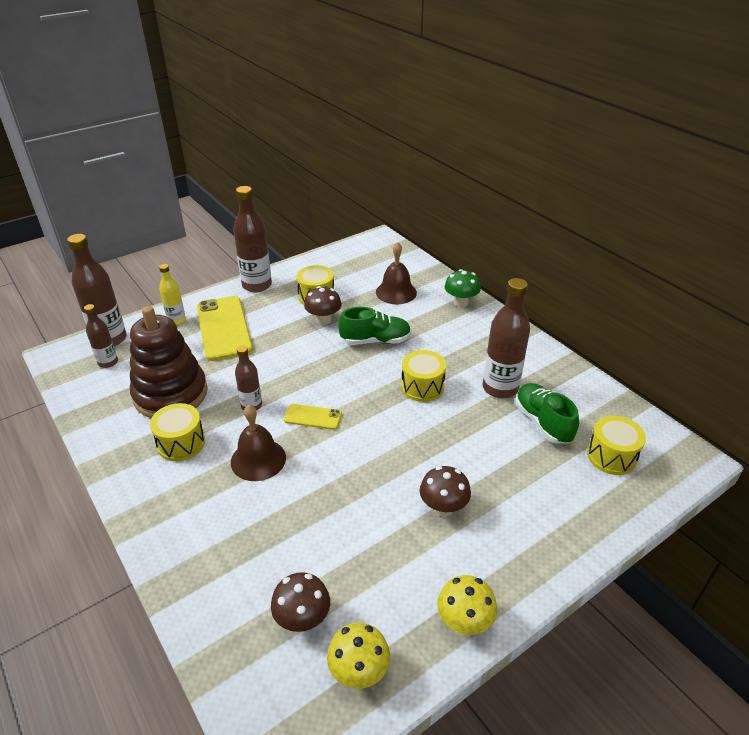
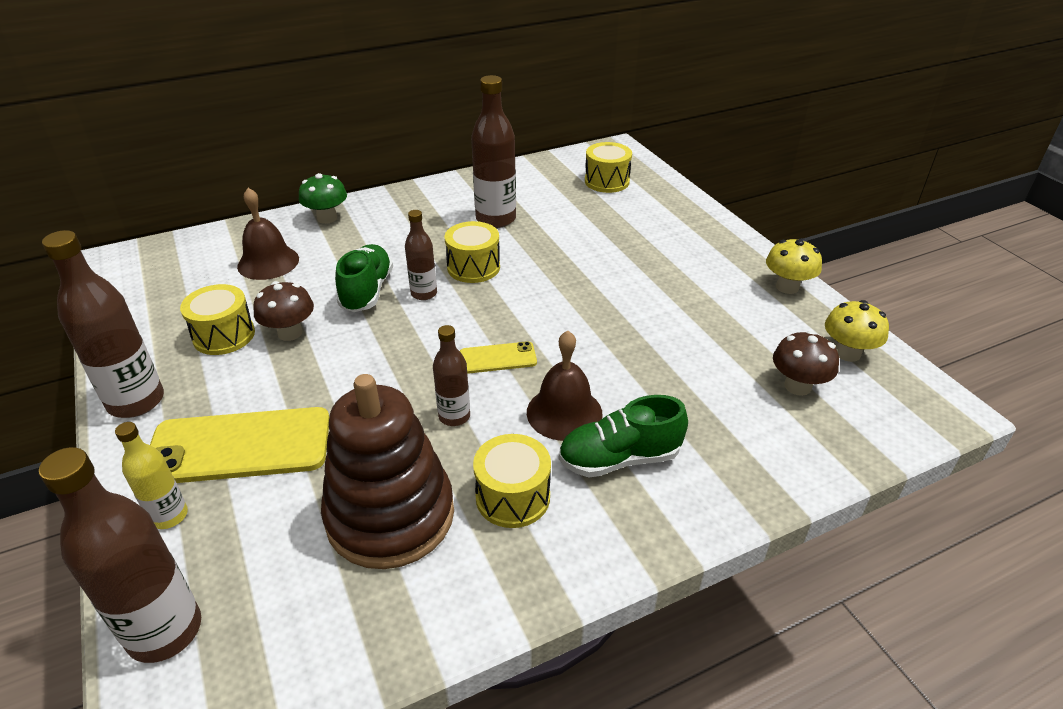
camera: 80 degrees left, 0 degrees up
brown bottle [84,304,118,368] -> brown bottle moved to [405,210,437,300]
yellow phone [284,404,342,430] -> yellow phone turned 60 degrees clockwise [460,341,537,374]
brown mushroom [420,466,471,517] -> none
green shoe [515,383,579,444] -> green shoe moved to [559,395,688,478]

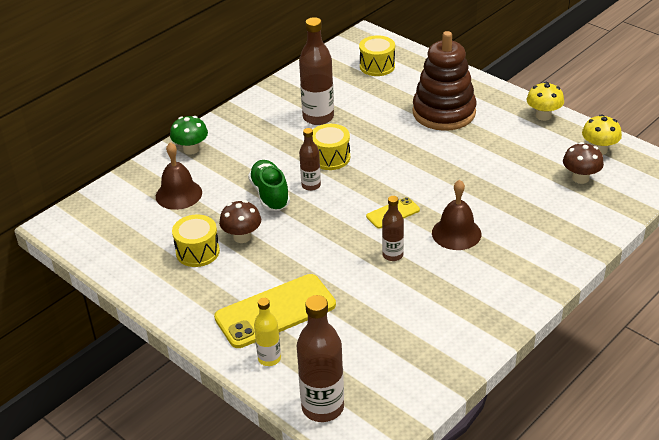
camera: 20 degrees left, 0 degrees up
brown bottle [42,230,164,418] -> none
brown stacking toy [321,374,454,569] -> brown stacking toy moved to [413,31,477,131]
yellow drum [473,434,551,528] -> none
green shoe [559,395,688,478] -> none

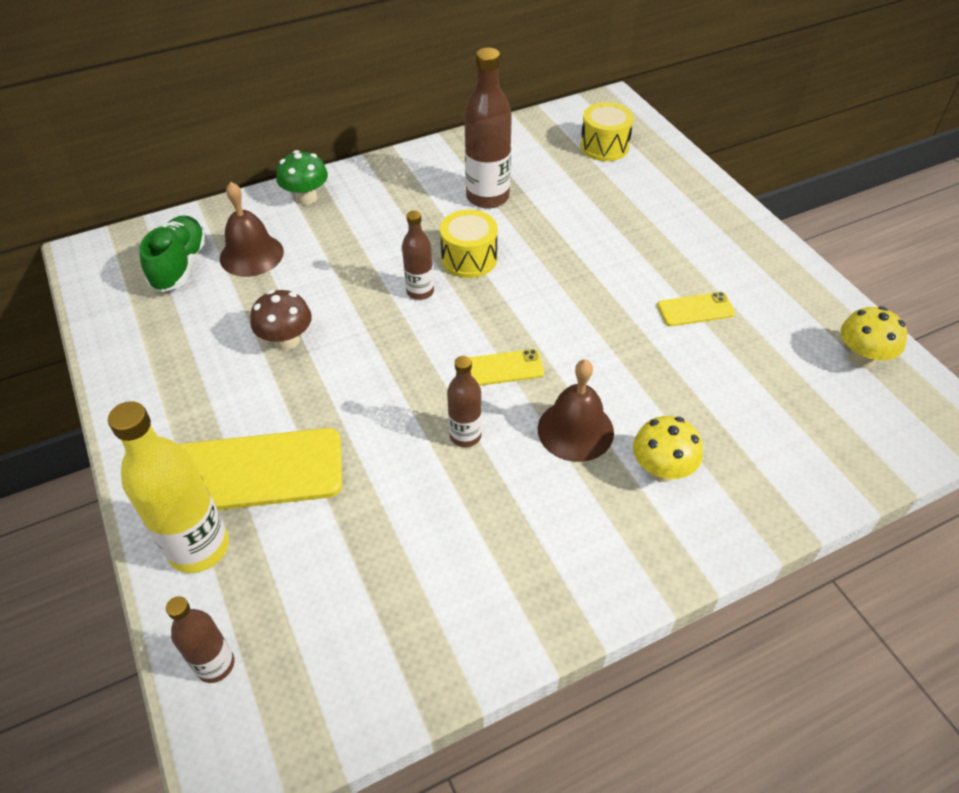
camera: 20 degrees right, 10 degrees up
yellow drum [172,215,220,267] -> none
green shoe [248,160,290,211] -> green shoe moved to [139,215,207,292]
yellow bottle [254,298,281,366] -> yellow bottle [108,401,229,573], size x1.75
brown bottle [297,295,344,422] -> brown bottle [166,596,235,683], size x0.57
brown stacking toy [413,31,477,131] -> none
yellow mushroom [527,82,564,121] -> yellow mushroom moved to [633,416,703,482]
brown mushroom [563,142,604,184] -> none
none -> yellow phone [657,292,735,326]

